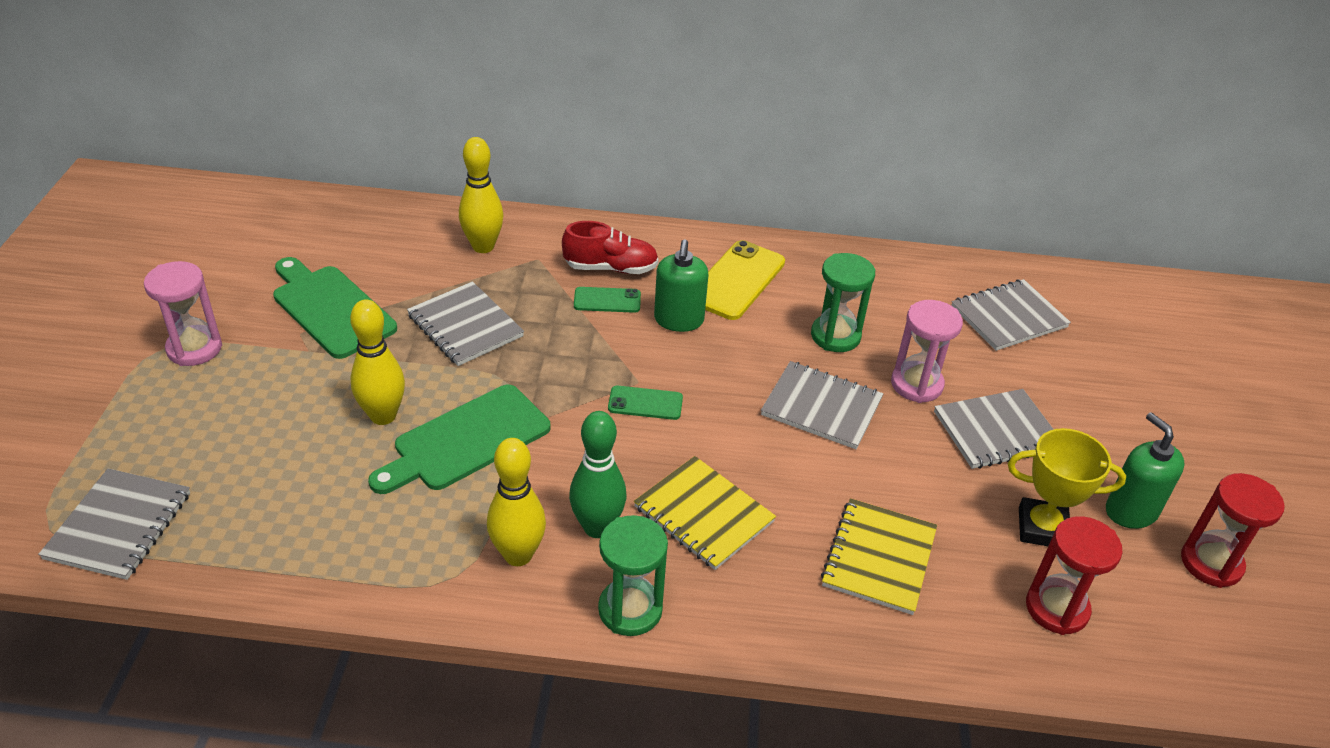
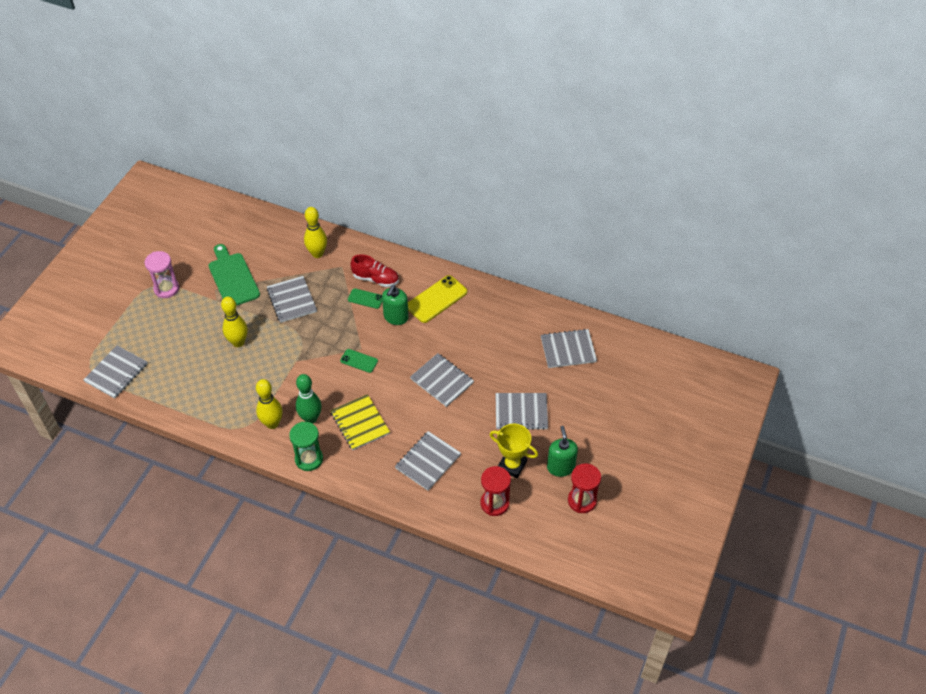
camera: 20 degrees right, 10 degrees up
green cutting board [368,385,551,494] -> none
green hourglass [811,253,875,352] -> none
yellow notebook [821,498,937,615] -> grey notebook [395,431,461,491]
pink hourglass [891,300,963,403] -> none

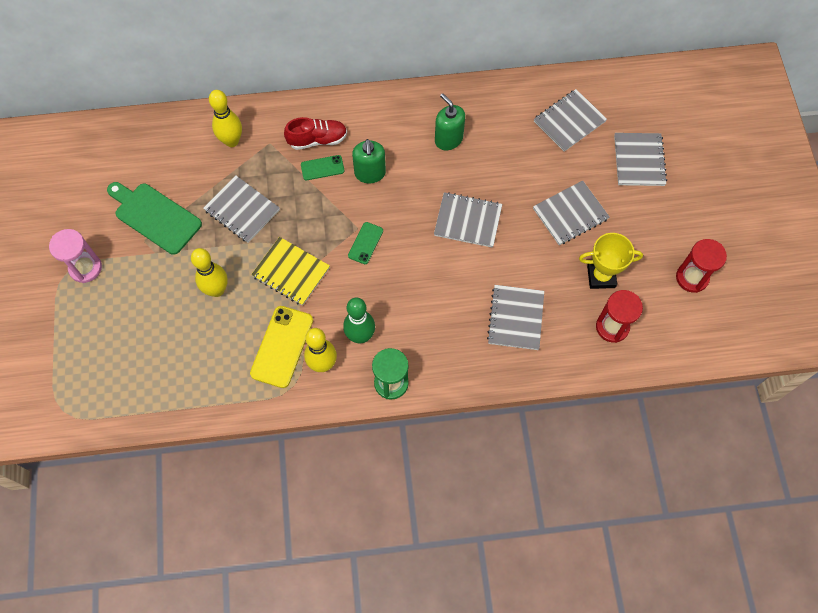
camera: 30 degrees left, 15 degrees up
grey notebook [83,346,148,399] -> grey notebook moved to [614,133,667,186]
yellow notebook [330,394,390,450] -> yellow notebook moved to [251,237,330,306]
green phone [340,349,378,373] -> green phone turned 60 degrees counterclockwise [348,222,383,264]
yellow phone [408,275,467,323] -> yellow phone moved to [250,306,313,388]
green soap dispenser [547,426,578,477] -> green soap dispenser moved to [435,93,465,150]

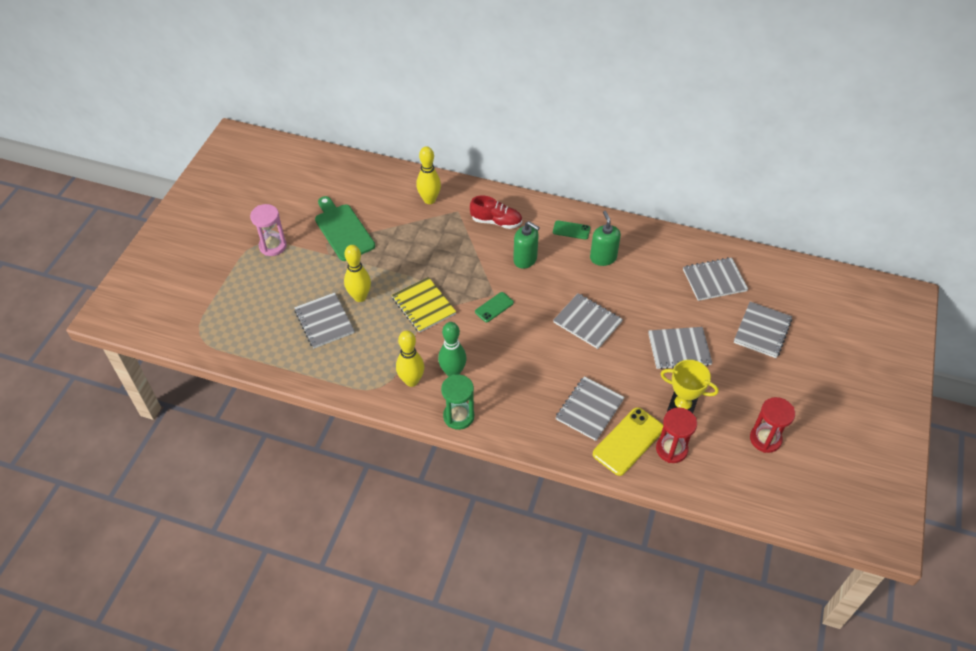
camera: 25 degrees right, 15 degrees down
grey notebook [203,175,280,243] -> grey notebook moved to [294,292,355,348]
yellow phone [250,306,313,388] -> yellow phone moved to [593,407,664,476]
green phone [301,155,344,180] -> green phone moved to [553,220,590,240]
green soap dispenser [352,139,386,183] -> green soap dispenser turned 75 degrees counterclockwise [513,221,540,269]

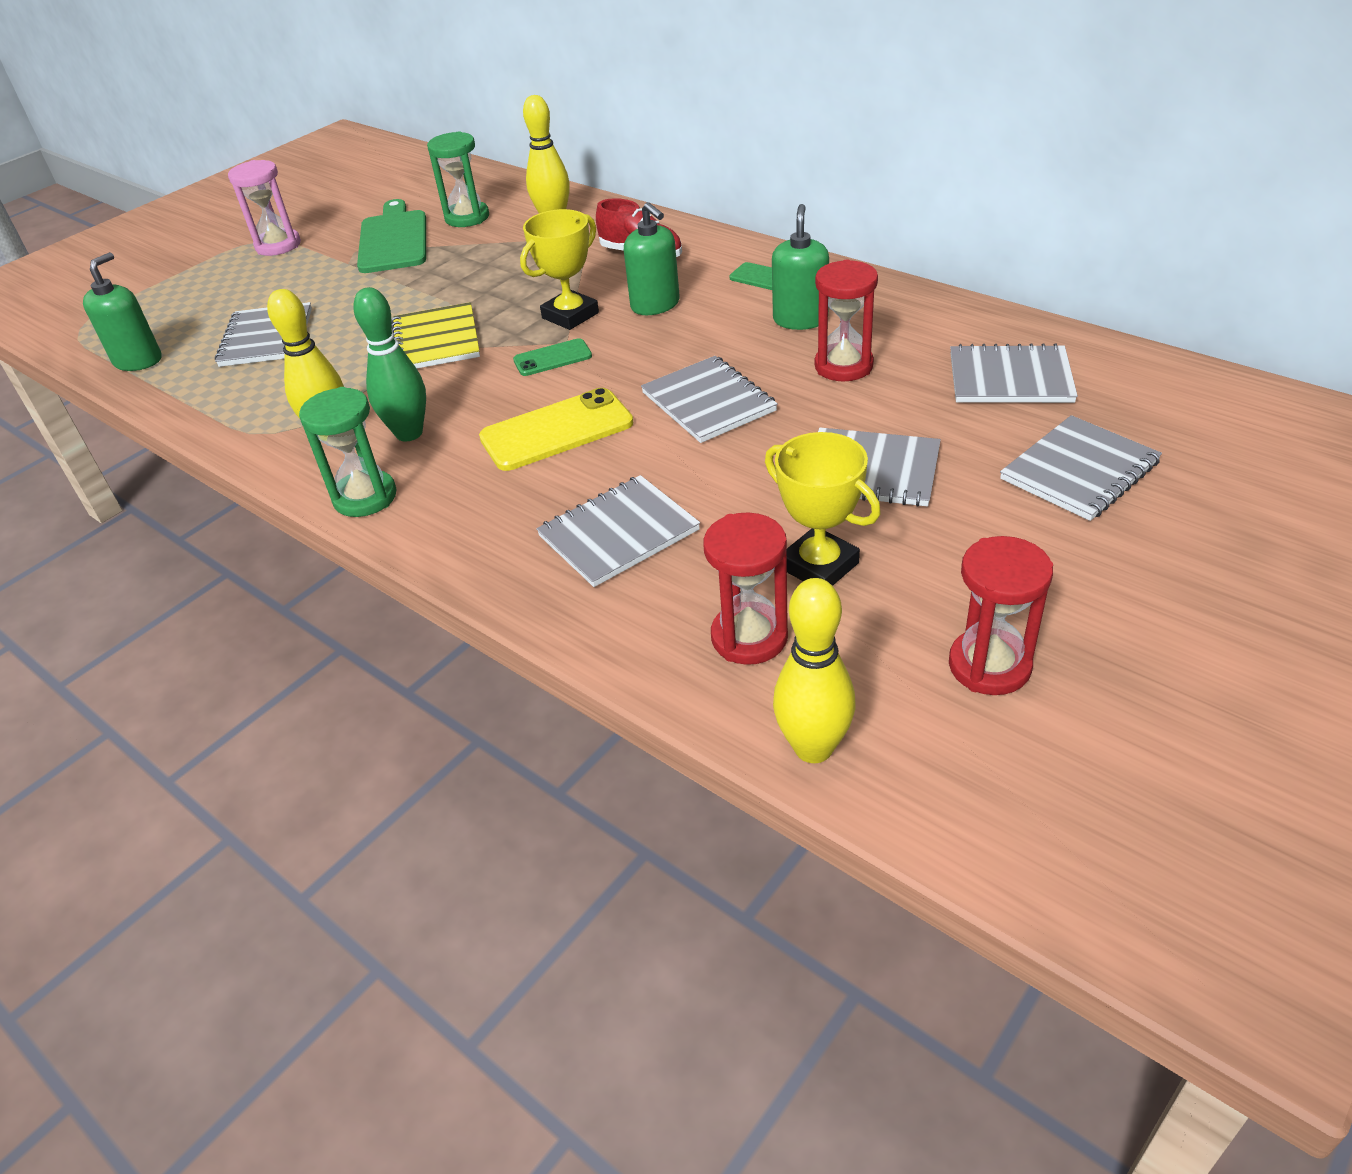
camera: 25 degrees right, 10 degrees down
yellow bowling pin [344,245,371,302] -> yellow bowling pin moved to [773,578,856,763]
yellow phone [593,407,664,476] -> yellow phone moved to [479,388,633,471]
none -> green soap dispenser [83,252,161,371]
none -> green hourglass [427,131,489,227]
none -> yellow trophy [520,209,599,330]
none -> red hourglass [815,259,878,381]

